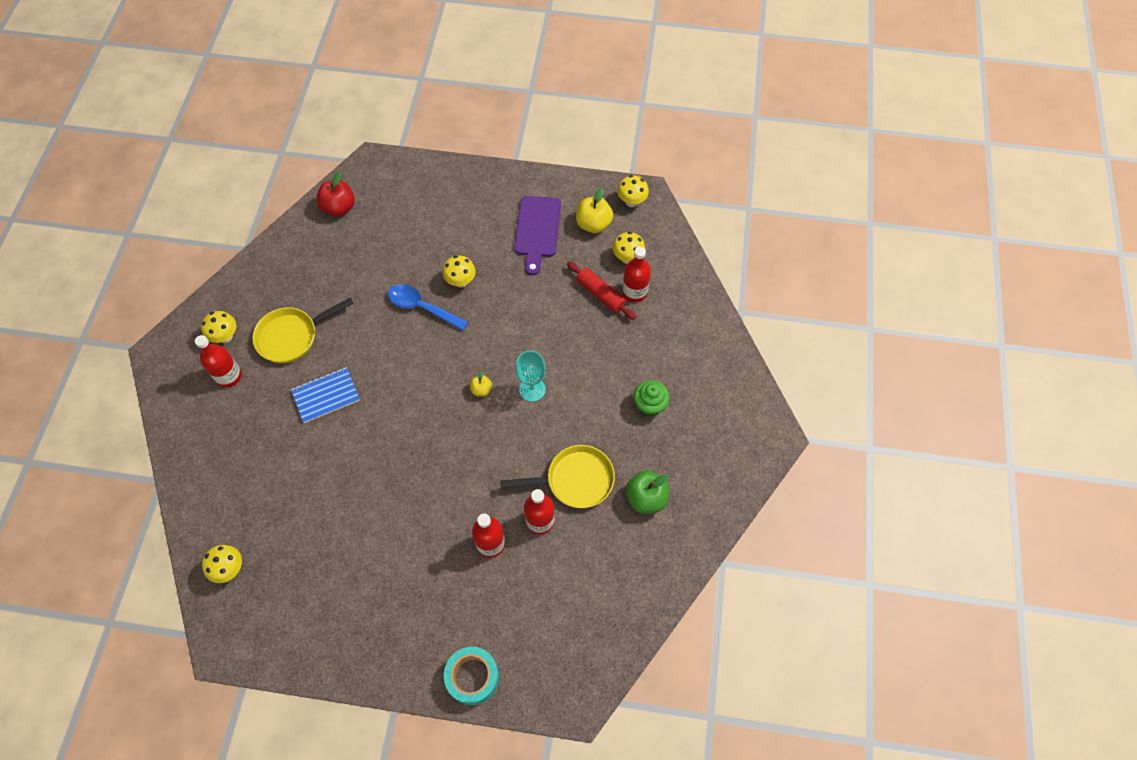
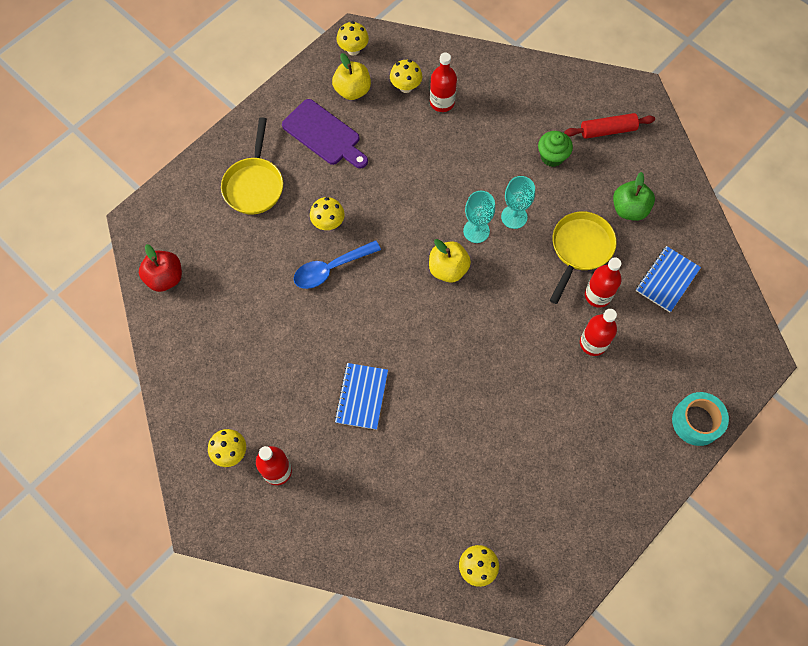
camera: 55 degrees left, 5 degrees up
yellow pan [252,298,354,363] -> yellow pan moved to [221,117,283,214]
yellow apple [470,371,492,396] -> yellow apple [429,239,471,283], size x1.83
red rolling pin [567,261,636,320] -> red rolling pin moved to [564,113,655,139]
none -> turquoise goblet [501,176,535,229]
none -> blue notebook [636,246,701,312]

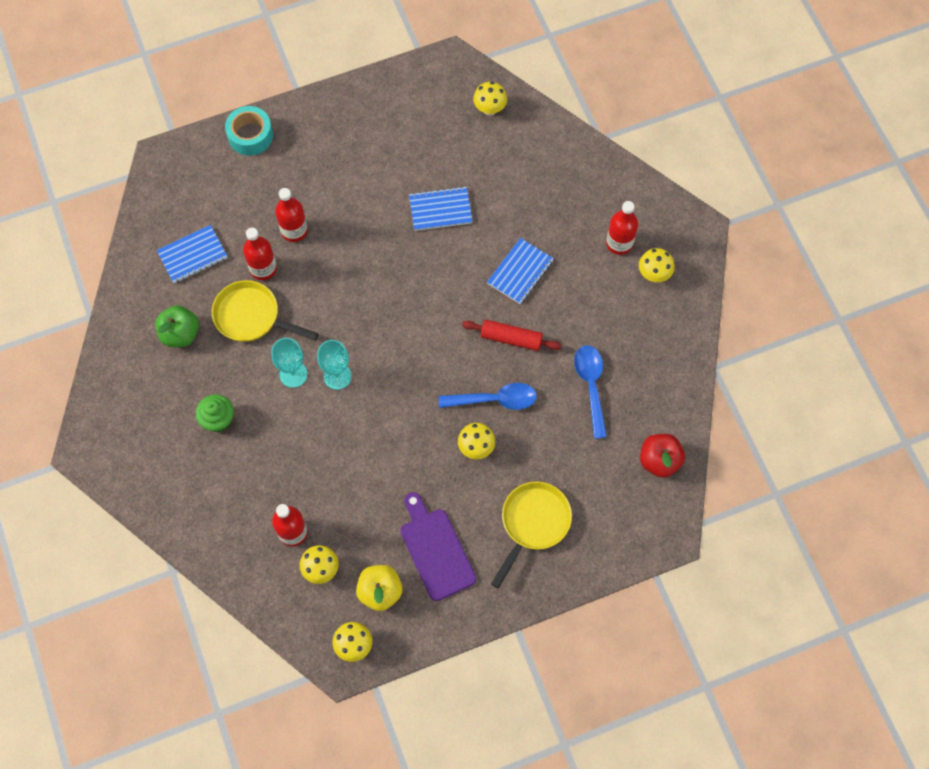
camera: 155 degrees left, 0 degrees up
yellow apple [429,239,471,283] -> none
yellow pan [550,211,617,304] -> yellow pan turned 60 degrees clockwise [212,280,319,342]
red rolling pin [564,113,655,139] -> red rolling pin moved to [462,320,562,351]
none -> blue notebook [409,186,473,231]
none -> blue spoon [574,345,607,439]

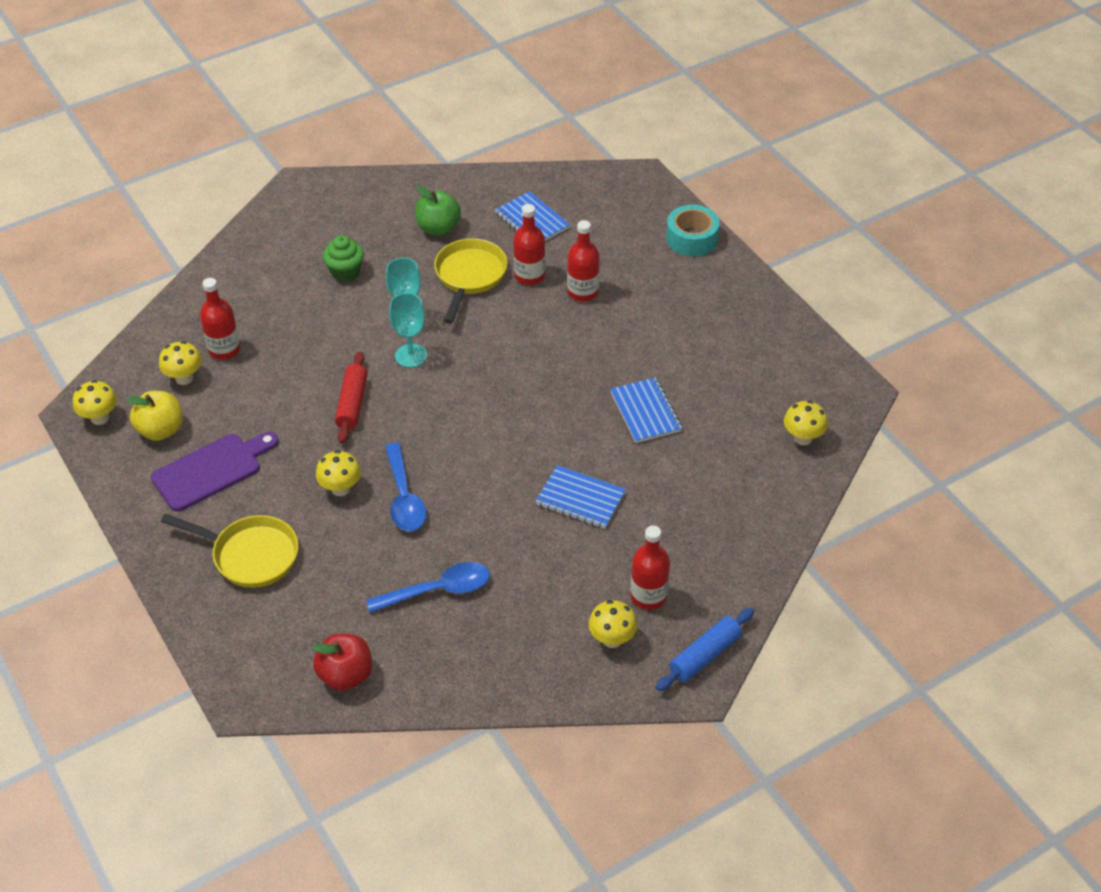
camera: 80 degrees right, 20 degrees down
red rolling pin [462,320,562,351] -> red rolling pin moved to [335,352,367,444]
none -> blue rolling pin [656,608,754,691]

